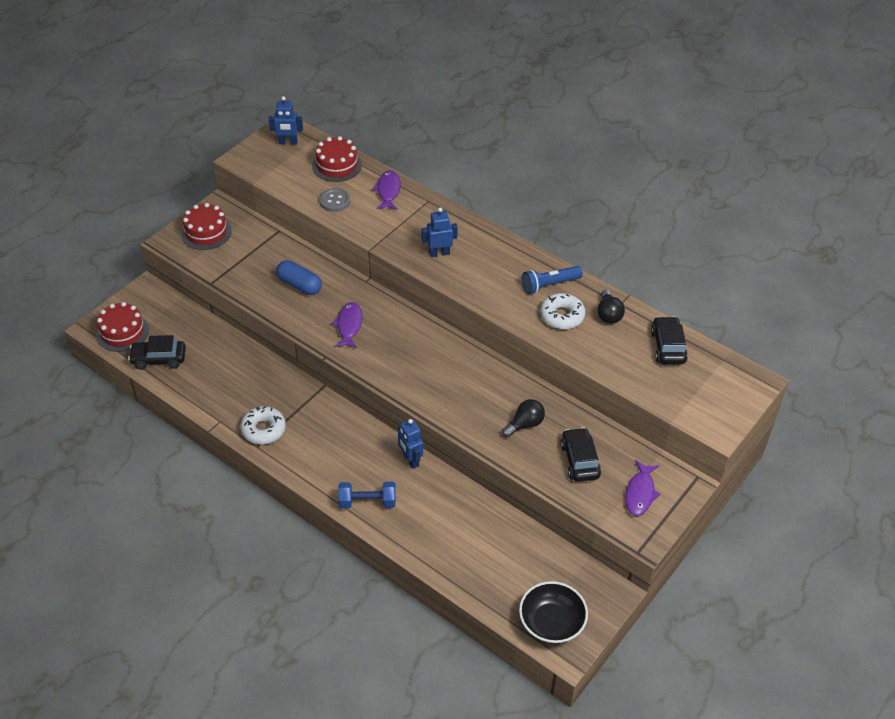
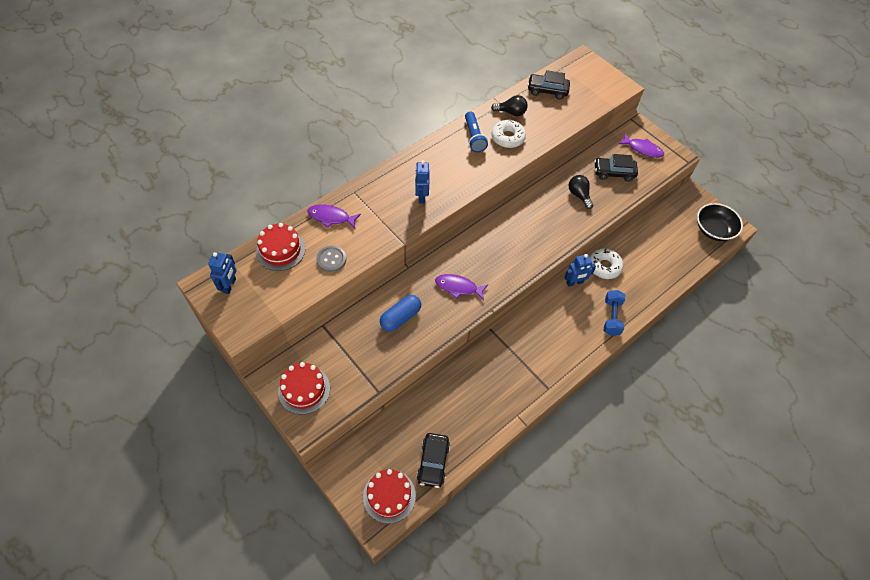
camera: 80 degrees left, 10 degrees up
white donut [240,406,286,445] -> white donut moved to [590,248,624,279]

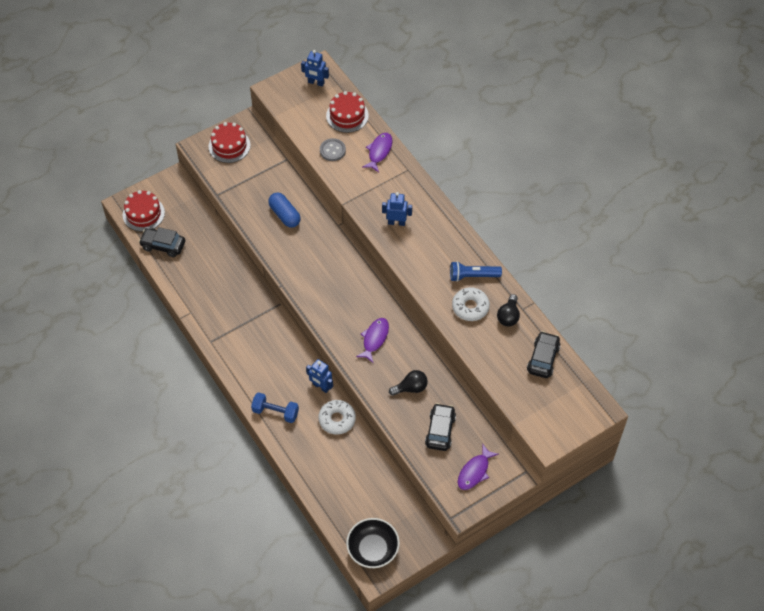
camera: 100 degrees right, 0 degrees up
purple fish [435,274,488,300] -> purple fish moved to [356,318,389,363]
blue robot [564,254,596,287] -> blue robot turned 45 degrees counterclockwise [306,359,333,393]

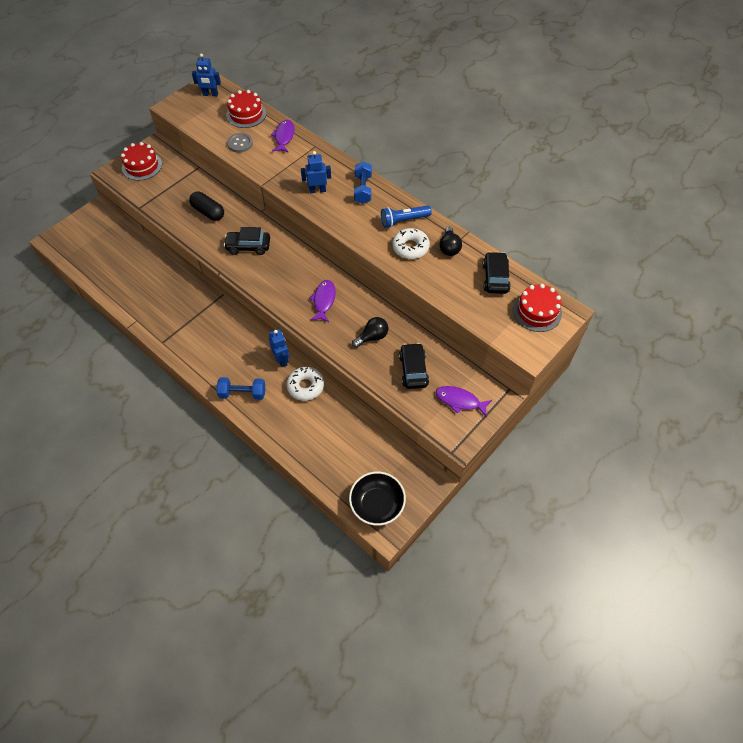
camera: 15 degrees left, 0 degrees up
red cake [123,190,165,231] -> red cake moved to [513,284,562,332]
black car [139,227,185,257] -> black car moved to [224,227,270,255]
blue capsule [268,193,301,228] -> black capsule [189,191,224,221]
blue robot [306,359,333,393] -> blue robot turned 135 degrees counterclockwise [269,329,290,367]
purple fish [458,444,499,490] -> purple fish turned 90 degrees clockwise [436,386,492,417]
none -> blue dumbbell [354,161,372,204]

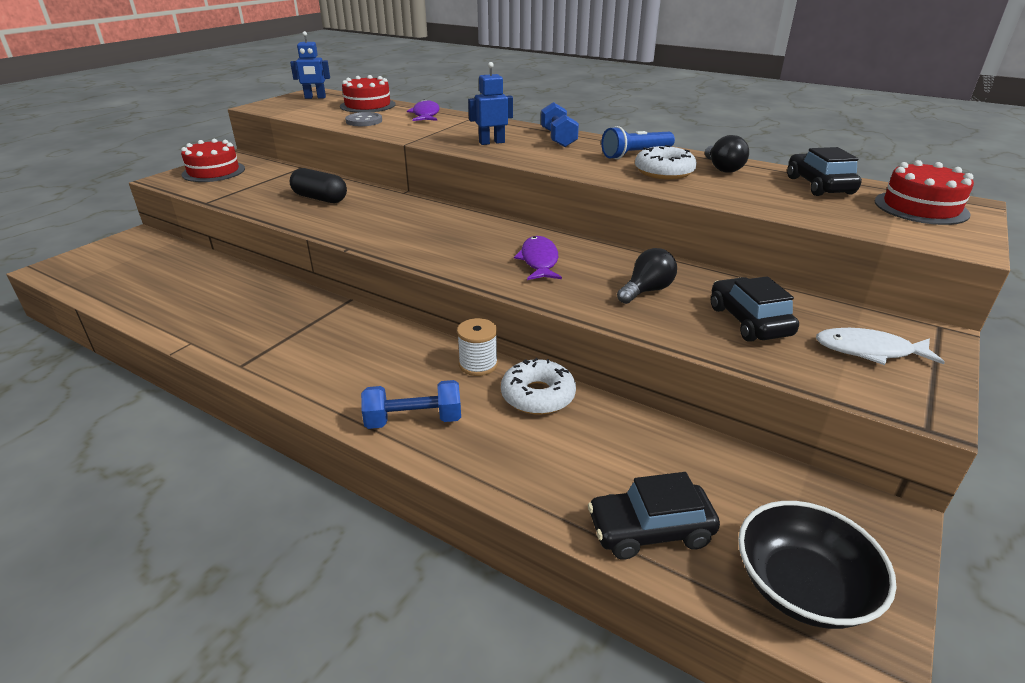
camera: 10 degrees left, 25 degrees down
black car [224,227,270,255] -> black car moved to [588,472,720,560]
blue robot [269,329,290,367] -> white spool [457,318,498,376]
purple fish [436,386,492,417] -> white fish [816,328,945,365]

